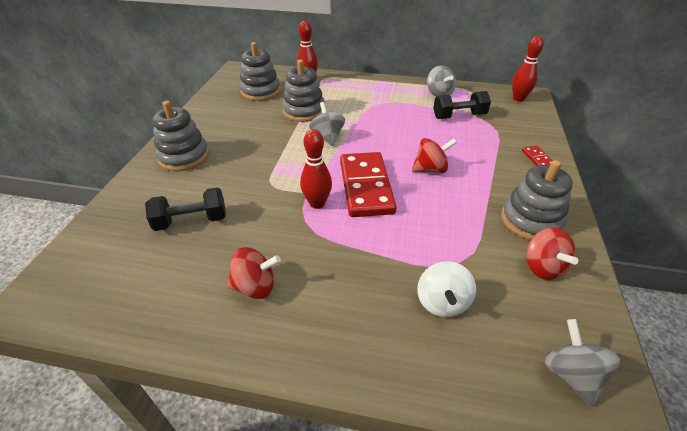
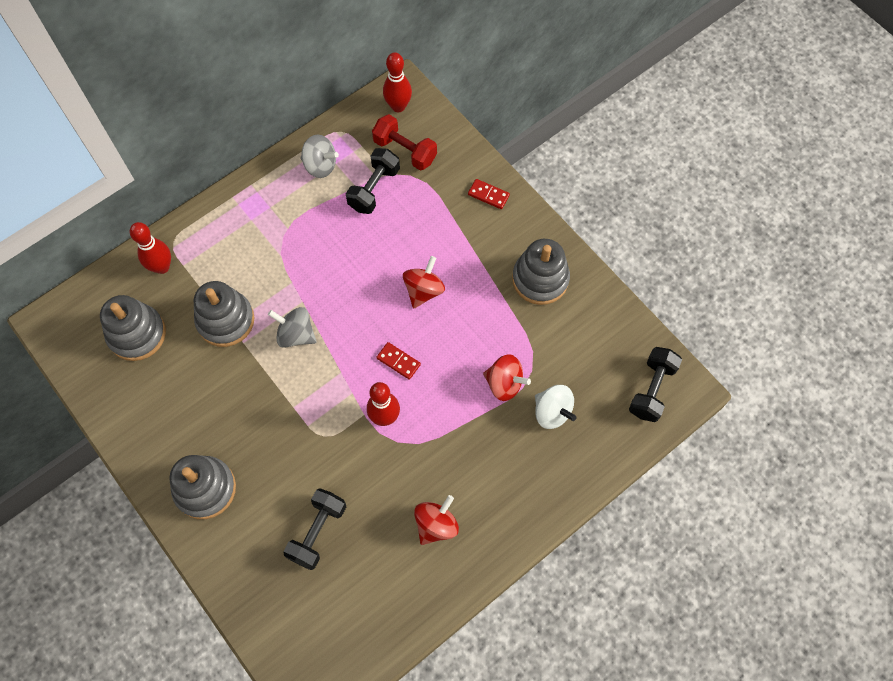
camera: 50 degrees left, 25 degrees up
red domino [340,152,397,217] -> red domino [376,342,421,380], size x0.42
red spinning top [526,227,579,280] -> red spinning top moved to [483,354,531,401]
grey spinning top [545,319,621,406] -> black dumbbell [629,347,682,422]
none -> red dumbbell [372,114,437,170]

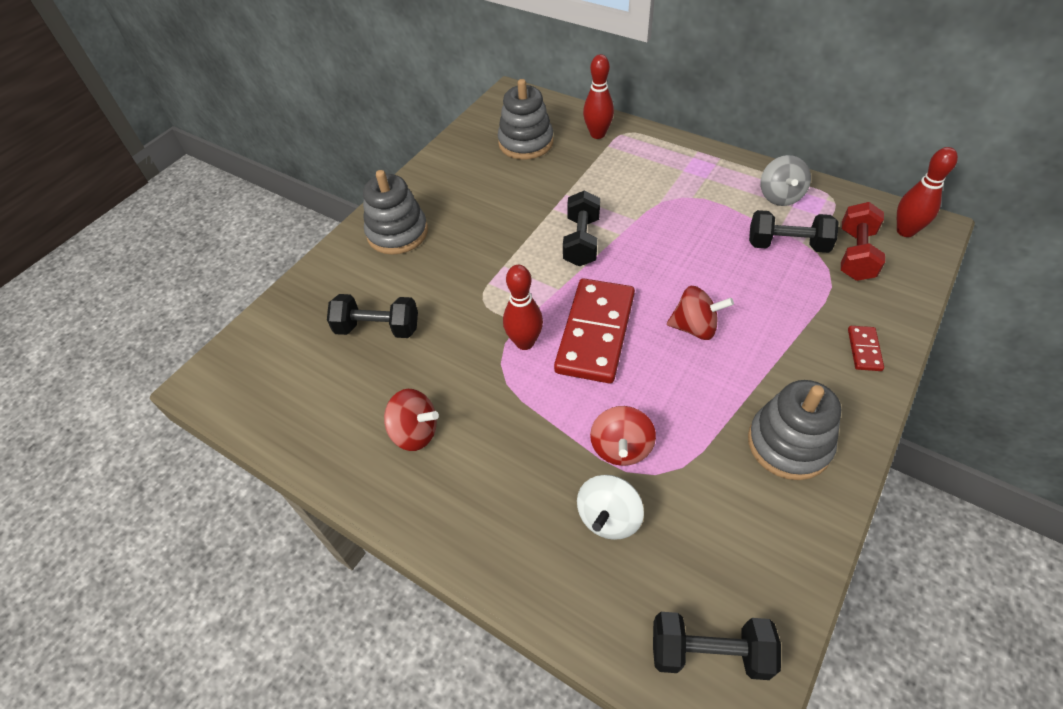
camera: 75 degrees right, 15 degrees down
grey stacking toy [194,281,254,347] -> none
grey spinning top [268,307,317,348] -> black dumbbell [563,190,600,266]
red domino [376,342,421,380] -> red domino [554,278,635,383], size x2.35

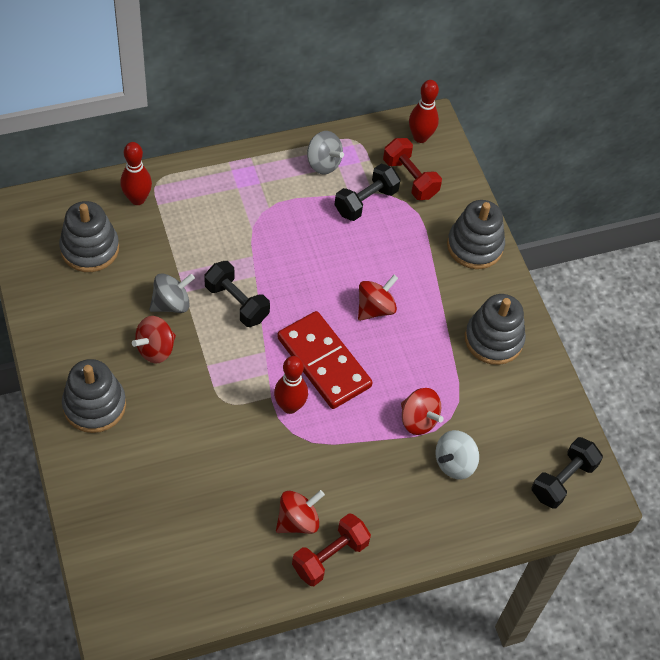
camera: 60 degrees left, 5 degrees up
black dumbbell [327,294,418,338] -> none
white spinning top [577,475,644,540] -> white spinning top turned 75 degrees clockwise [435,430,479,480]
red domino [848,326,884,371] -> grey stacking toy [447,200,505,269]
none -> red spinning top [132,316,176,363]
none -> grey spinning top [149,273,195,313]
none -> red dumbbell [292,513,371,586]

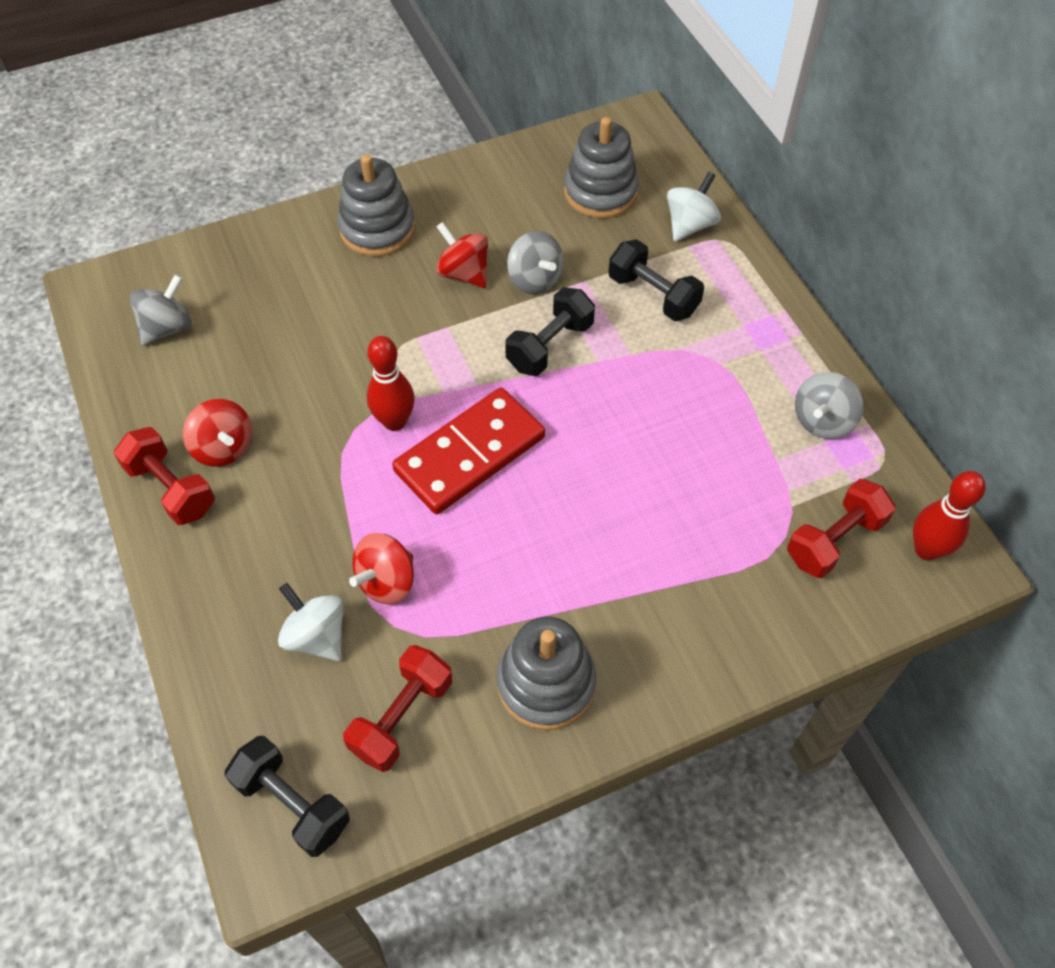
camera: 90 degrees right, 0 degrees up
red bowling pin [120,142,152,205] -> white spinning top [667,172,721,242]
black dumbbell [335,164,401,221] -> black dumbbell moved to [608,239,704,321]
red spinning top [358,275,398,321] -> none
grey stacking toy [447,200,505,269] -> none
none -> grey spinning top [130,274,191,346]
none -> red dumbbell [343,645,452,772]

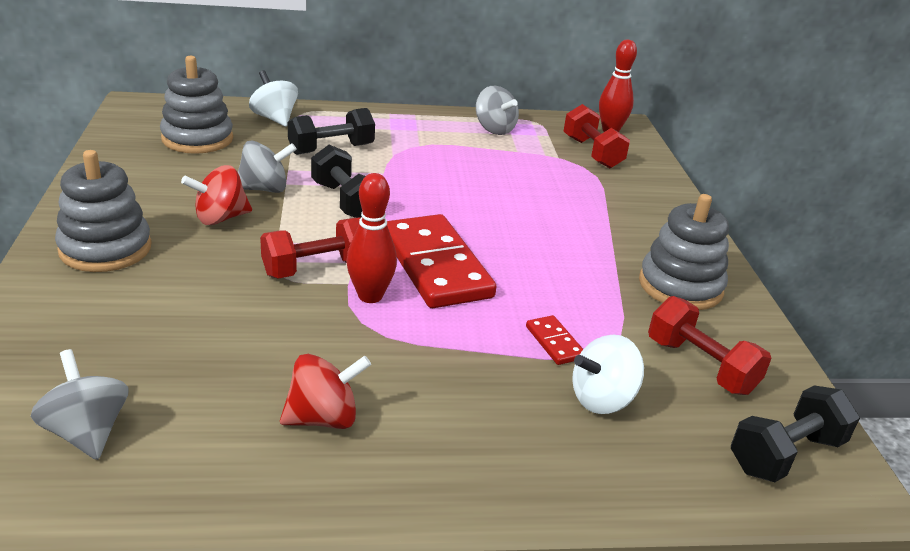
camera: 75 degrees left, 25 degrees down
red dumbbell [114,427,215,525] -> red dumbbell moved to [260,217,361,279]
red spinning top [349,533,414,605] -> red domino [526,315,583,365]

